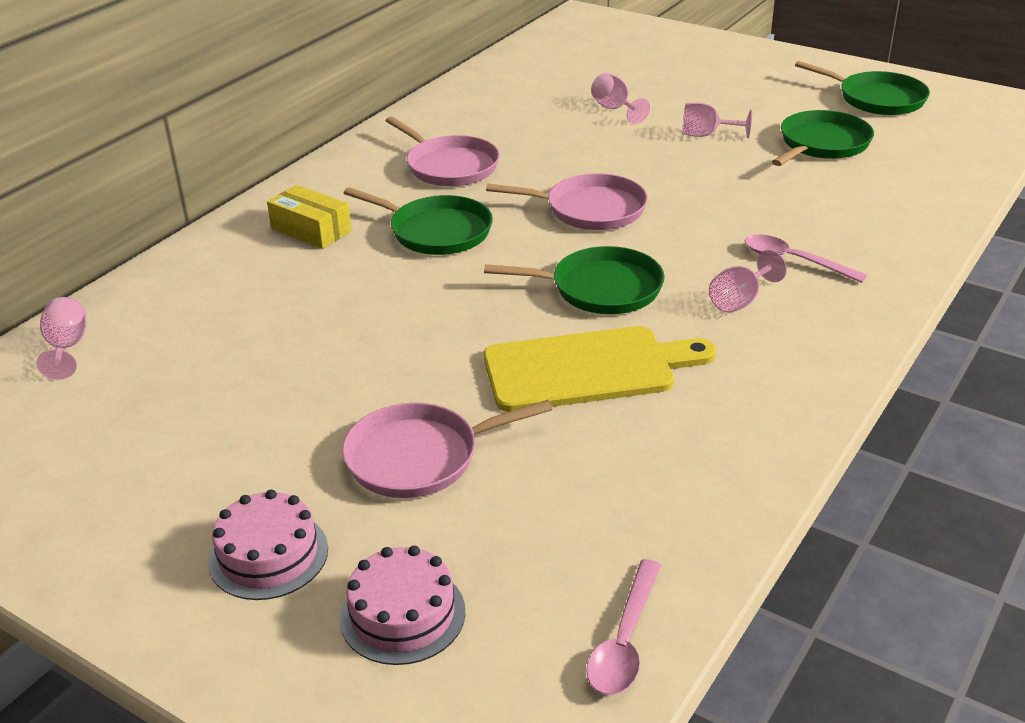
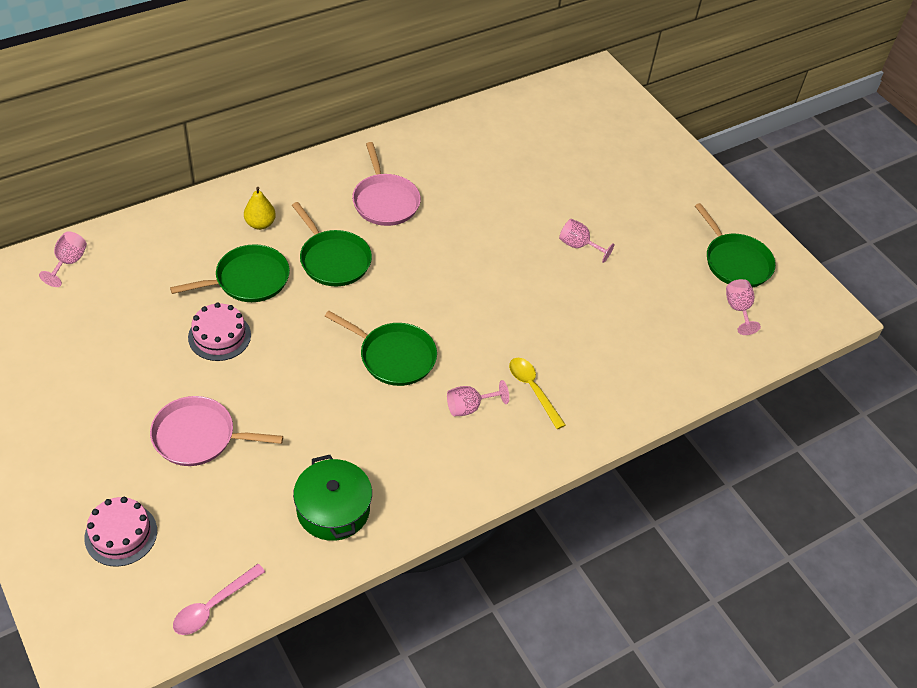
camera: 20 degrees right, 15 degrees up
pink cake [208,490,328,600] -> pink cake moved to [188,302,251,361]
yellow box [267,185,352,249] -> yellow pear [244,187,276,230]
yellow cutting board [484,326,716,412] -> none
pink pan [486,173,648,230] -> none
pink goblet [591,73,650,124] -> pink goblet moved to [726,279,761,335]
pink spoon [744,234,867,283] -> yellow spoon [509,358,566,429]
green pan [772,110,874,166] -> green pan moved to [170,244,290,302]
none -> green pot [293,455,372,541]

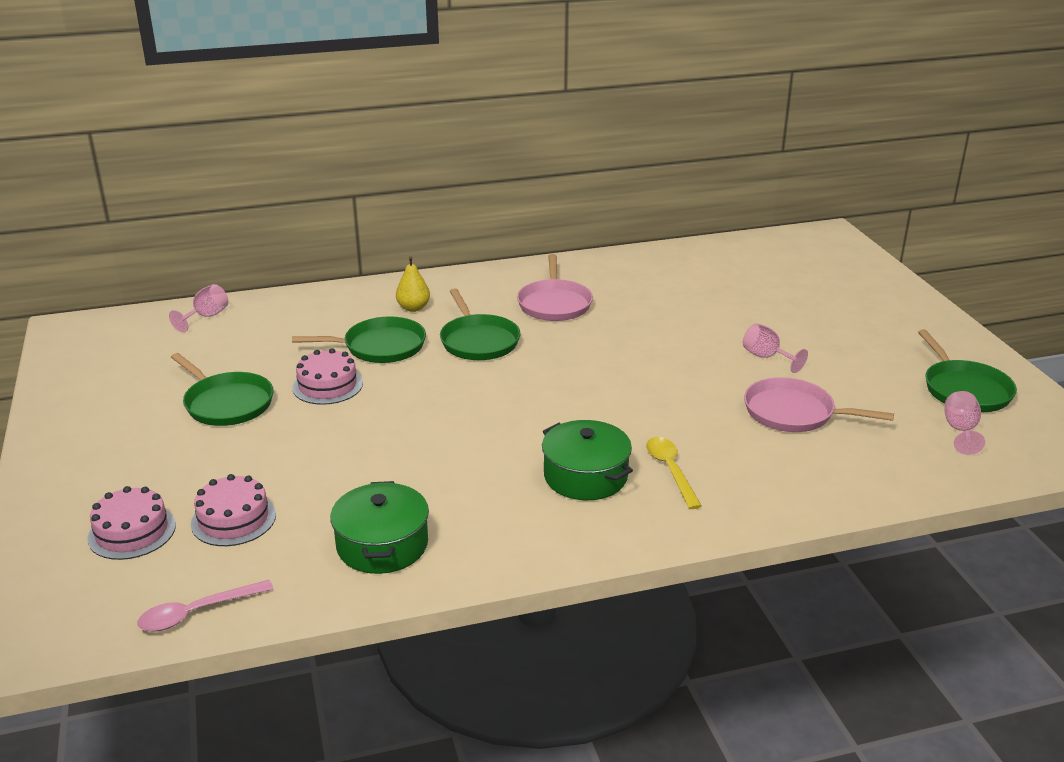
camera: 20 degrees right, 20 degrees down
pink pan [150,396,283,466] -> pink pan moved to [744,377,894,432]
green pan [325,311,437,386] -> green pan moved to [171,353,273,426]
pink goblet [447,380,509,416] -> green pot [542,420,633,500]
none -> pink cake [191,474,276,546]

